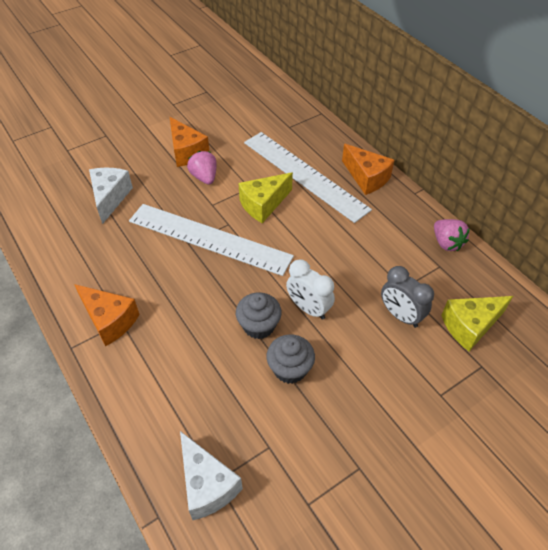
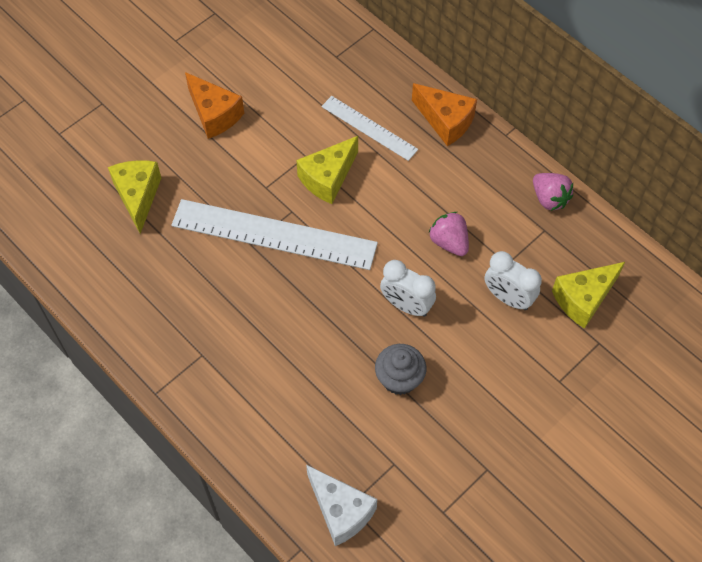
camera: 10 degrees left, 10 degrees up
orange cheese [74,284,140,346] -> none
white cheese [89,168,133,224] -> yellow cheese [108,160,161,234]
pink strawberry [187,151,217,185] -> pink strawberry moved to [429,212,469,256]
grey cupcake [236,292,282,339] -> none
white ruler [244,132,372,223] -> white ruler [321,96,418,161], size x0.56
grey clock [381,266,434,328] -> white clock [484,251,542,310]

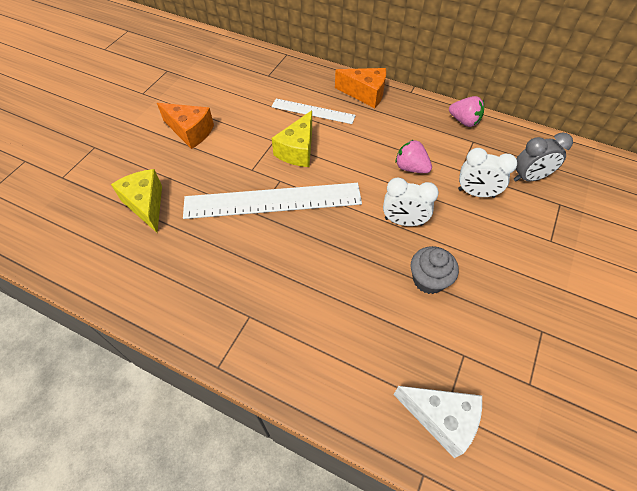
camera: 20 degrees left, 5 degrees down
yellow cheese [552,262,625,329] -> grey clock [514,132,573,182]

